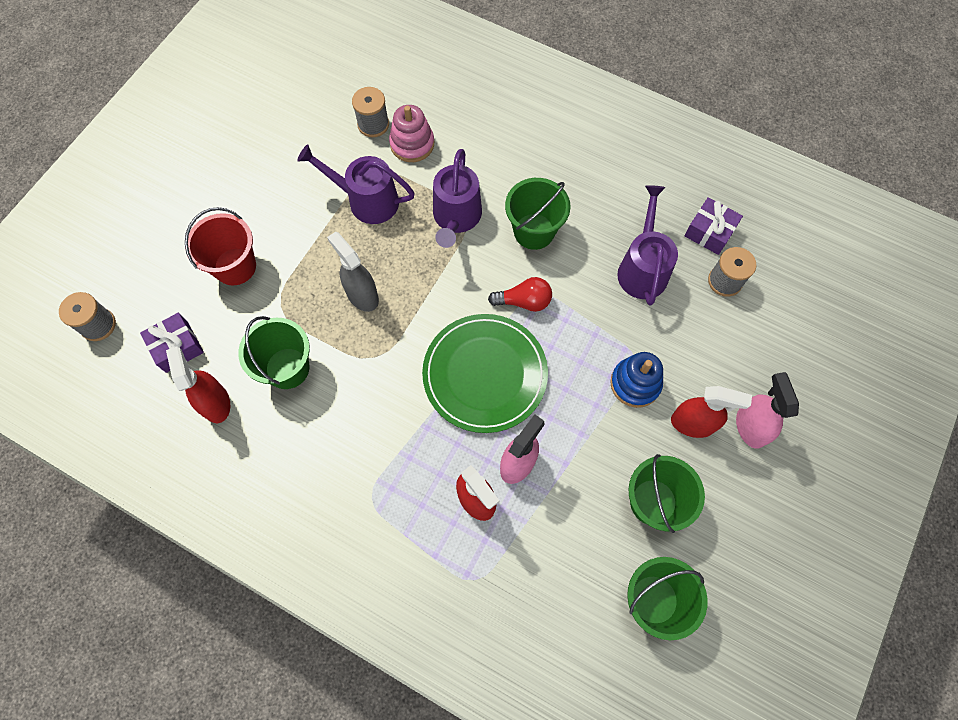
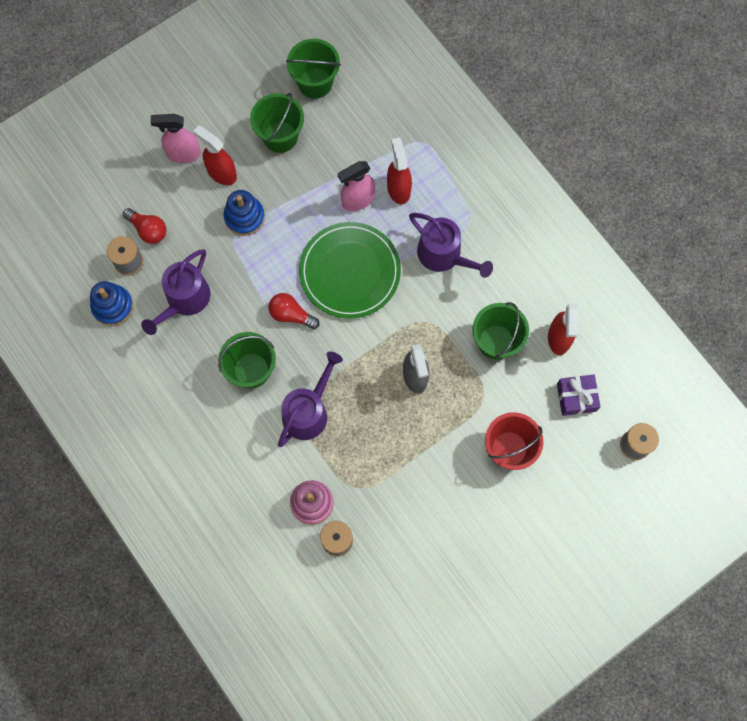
camera: 155 degrees left, 5 degrees up
purple watering can [297,144,415,224] -> purple watering can moved to [409,213,493,278]
purple gift [684,197,743,255] -> blue stacking toy [90,281,133,326]
pink spray bottle [736,372,799,449] -> pink spray bottle turned 75 degrees clockwise [150,114,201,163]
none -> red light bulb [123,208,167,244]

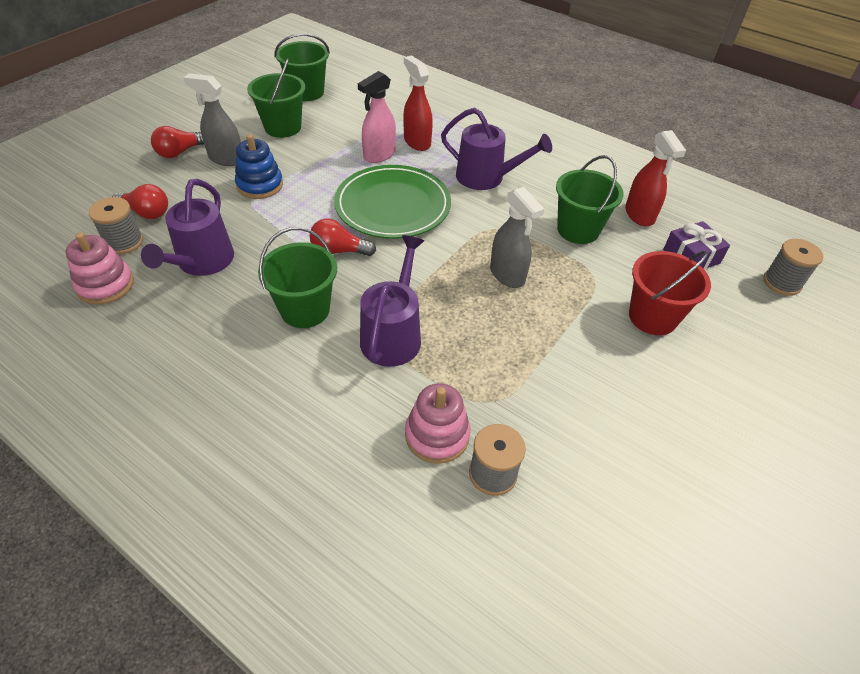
camera: 20 degrees left, 25 degrees down
blue stacking toy [90,281,133,326] -> pink stacking toy [66,232,134,305]
pink spray bottle [150,114,201,163] -> red light bulb [151,126,204,158]
red spray bottle [193,125,237,185] -> grey spray bottle [183,73,241,166]

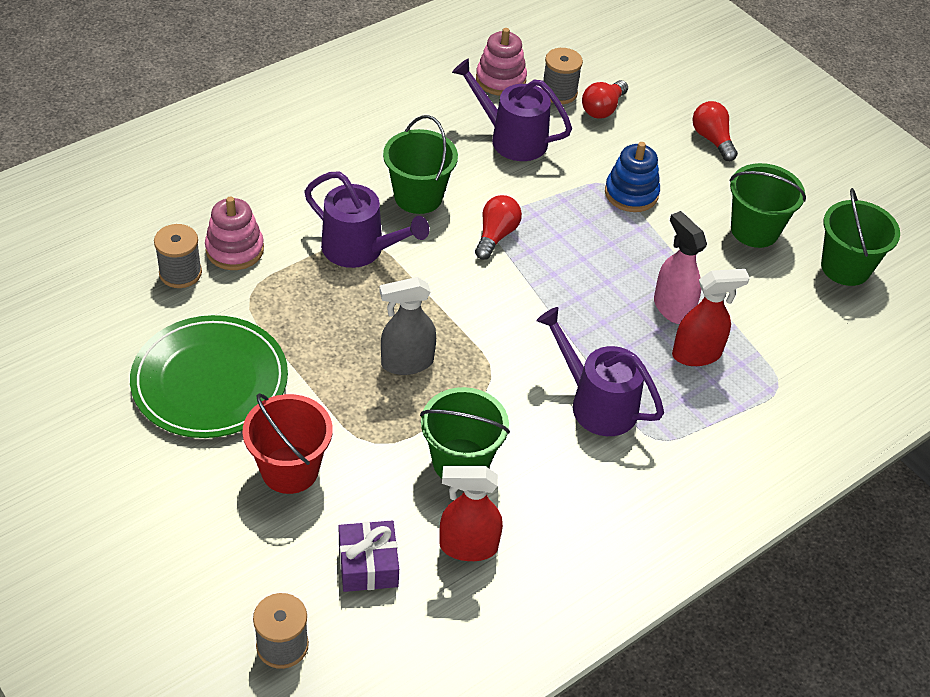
camera: 105 degrees right, 0 degrees up
grey spray bottle [183,73,241,166] -> none
green plate [334,165,451,239] -> green plate moved to [130,315,288,438]
purple watering can [441,108,552,190] -> purple watering can turned 90 degrees clockwise [537,307,664,436]

